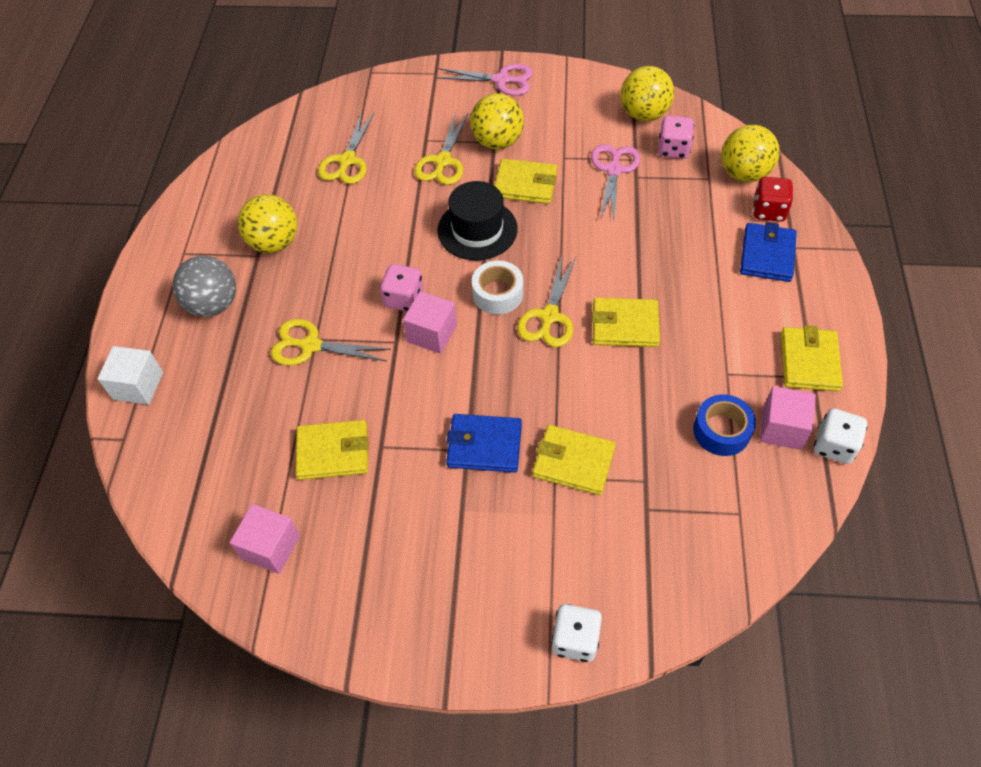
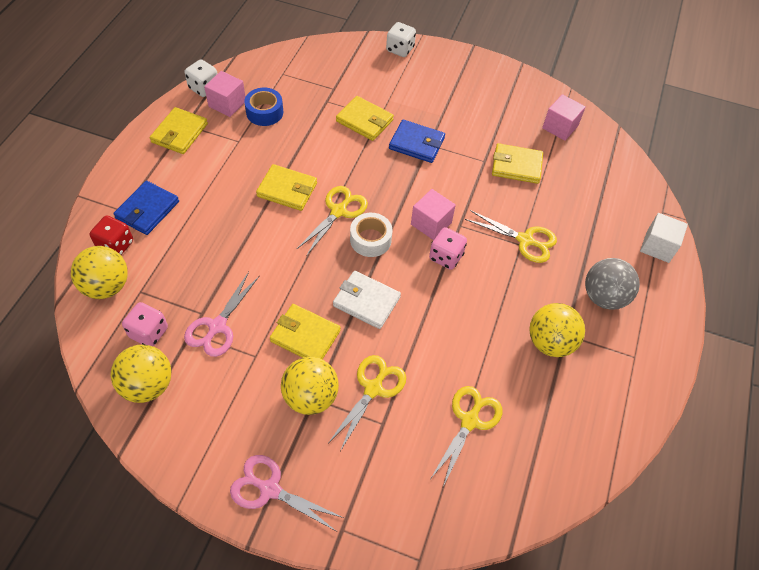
camera: 170 degrees left, 0 degrees up
black hat [437,181,518,260] -> white wallet [333,271,401,329]

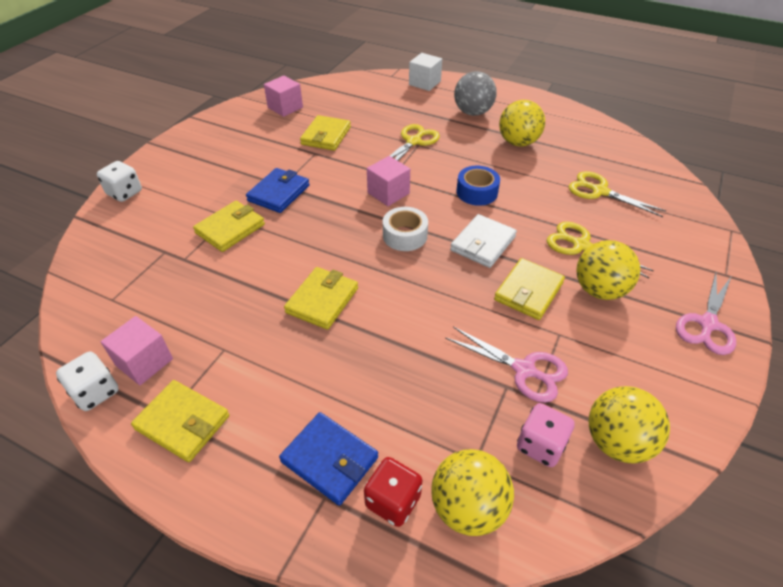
camera: 80 degrees left, 10 degrees down
blue tape [244,88,283,126] -> blue tape moved to [456,166,500,206]
yellow scissors [296,186,368,256] -> none
pink dice [429,227,467,270] -> none

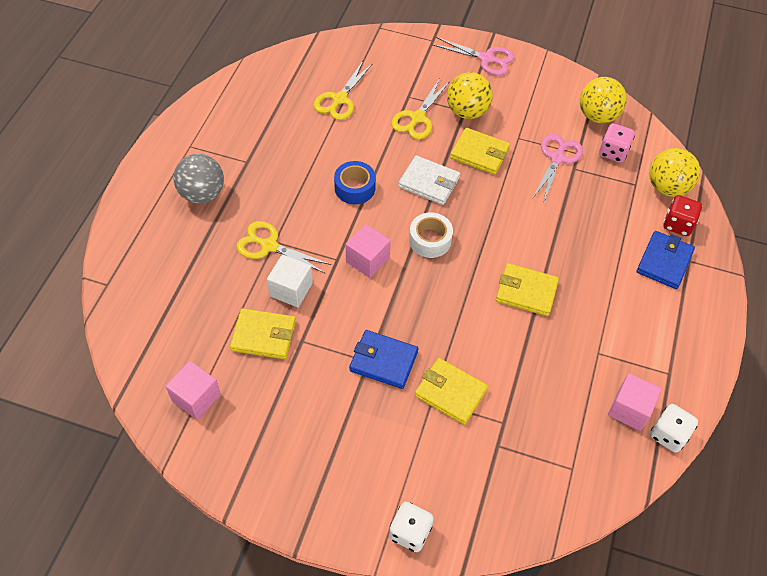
camera: 100 degrees left, 10 degrees up
yellow wallet [131,380,229,462] -> none
white cube [409,53,442,91] -> white cube moved to [267,254,313,308]
yellow ball [499,100,545,147] -> none

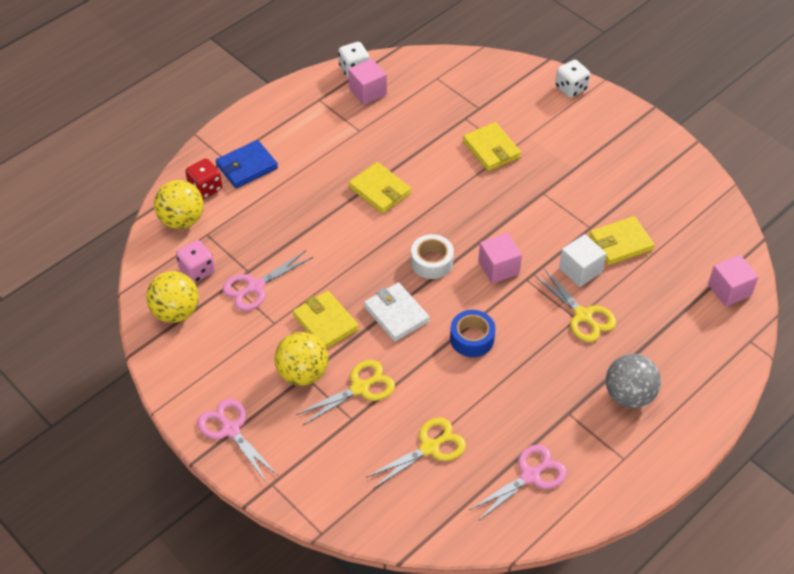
camera: 150 degrees left, 5 degrees down
pink cube [165,361,221,420] -> pink cube moved to [708,255,758,307]
yellow wallet [230,308,296,359] -> yellow wallet turned 60 degrees counterclockwise [589,216,655,265]
blue wallet [349,330,418,389] -> none
none -> pink scissors [469,444,567,521]

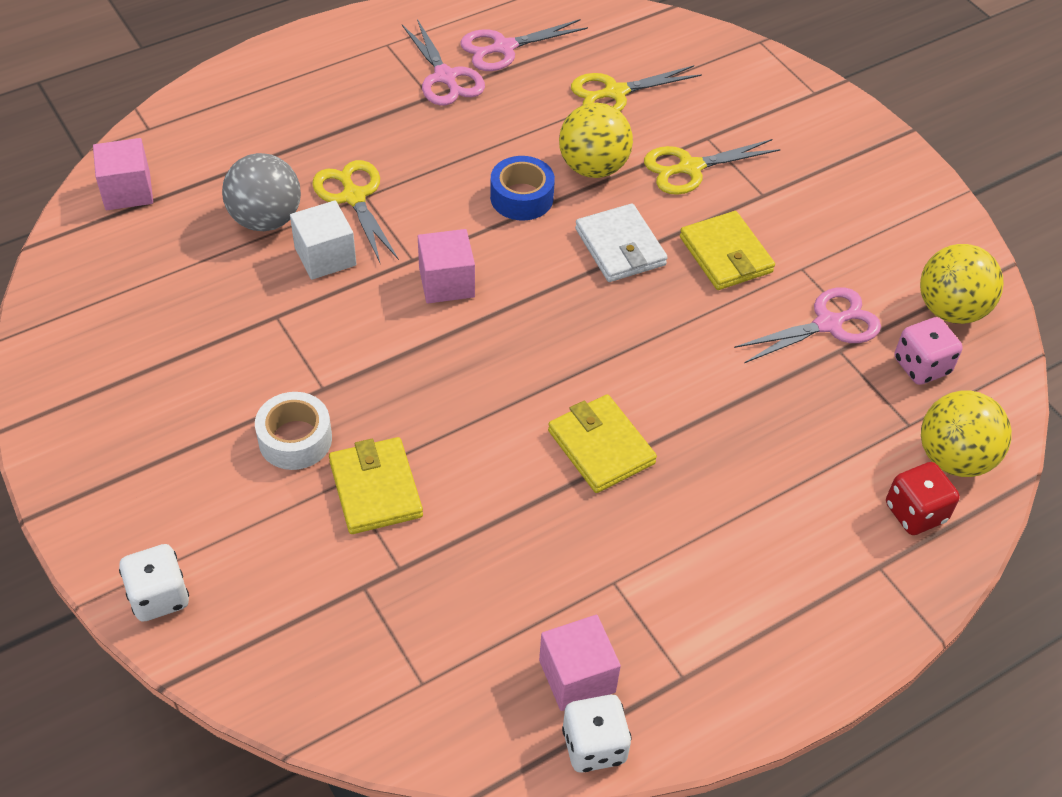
camera: 170 degrees left, 0 degrees up
pink scissors [197,398,277,482] -> pink scissors moved to [402,19,485,106]
blue wallet [216,140,278,188] -> none
yellow ball [274,332,328,386] -> yellow ball moved to [559,103,633,178]
white tape [411,234,454,279] -> white tape moved to [255,392,332,470]
yellow wallet [589,216,655,265] -> none
grey ball [606,354,661,408] -> grey ball moved to [222,153,301,231]

